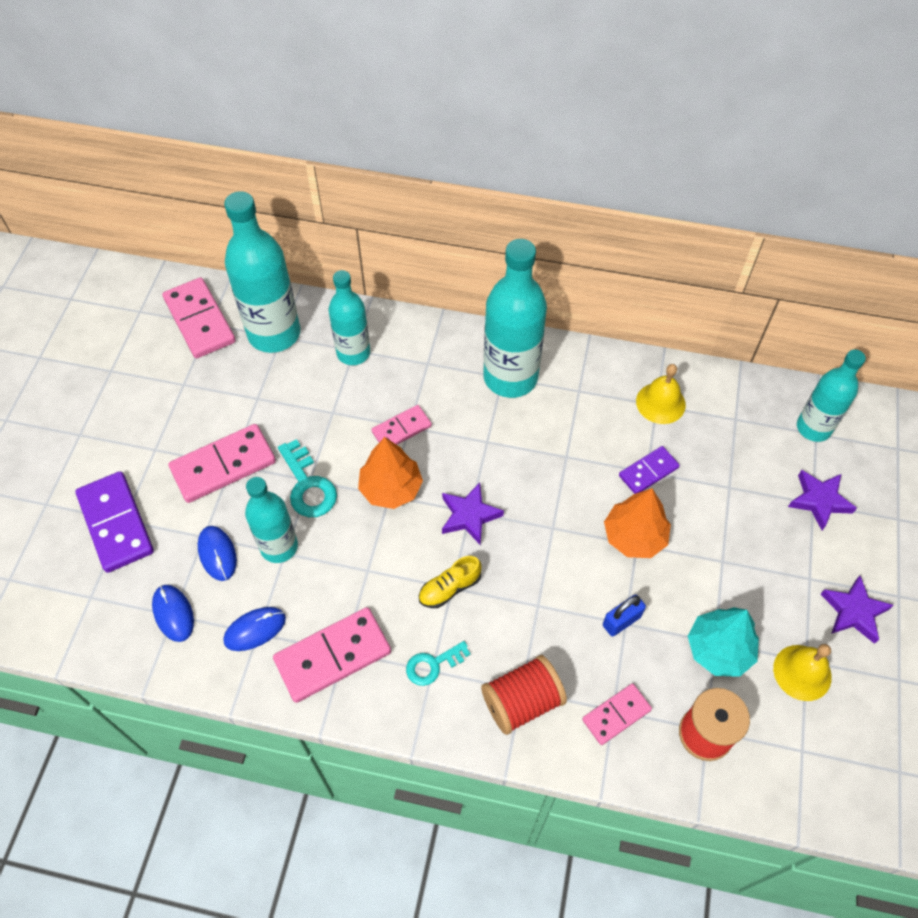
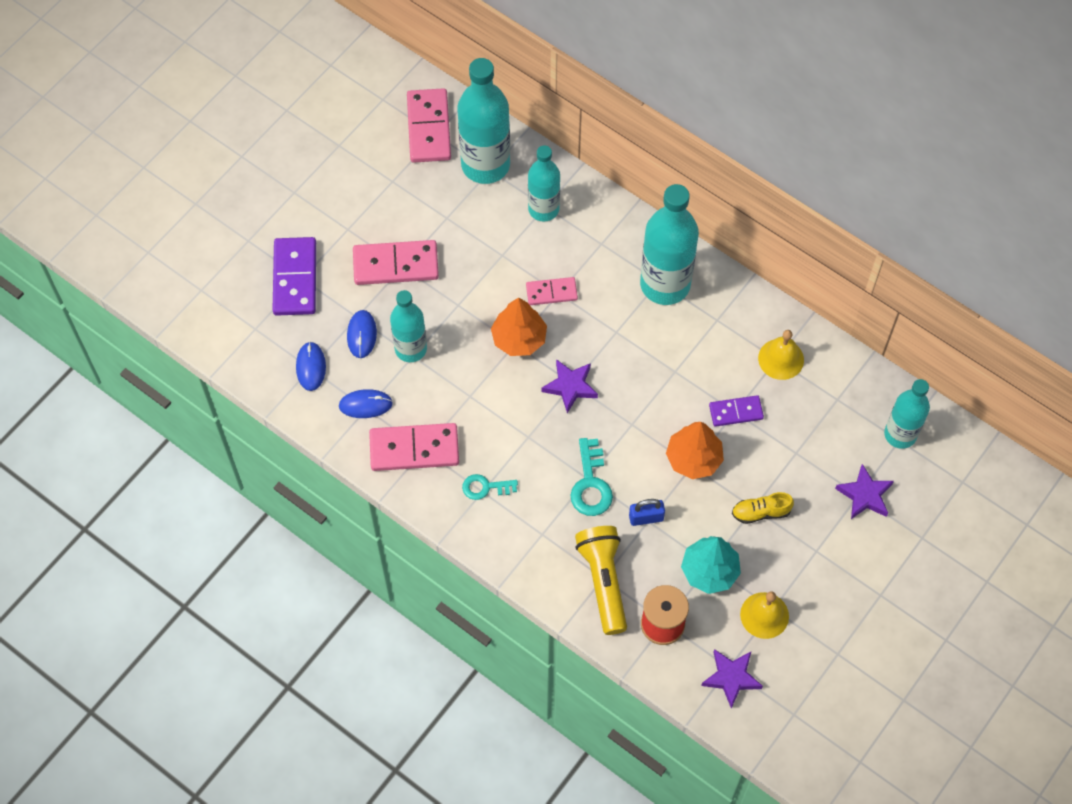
camera: 25 degrees right, 5 degrees up
turquoise key [278,439,337,517] -> turquoise key moved to [570,438,613,516]
yellow shoe [419,556,482,608] -> yellow shoe moved to [732,492,794,524]
red spool [481,655,567,735] -> none
pink domino [582,683,652,745] -> yellow flashlight [575,526,627,635]
purple star [821,576,894,644] -> purple star moved to [701,649,763,709]

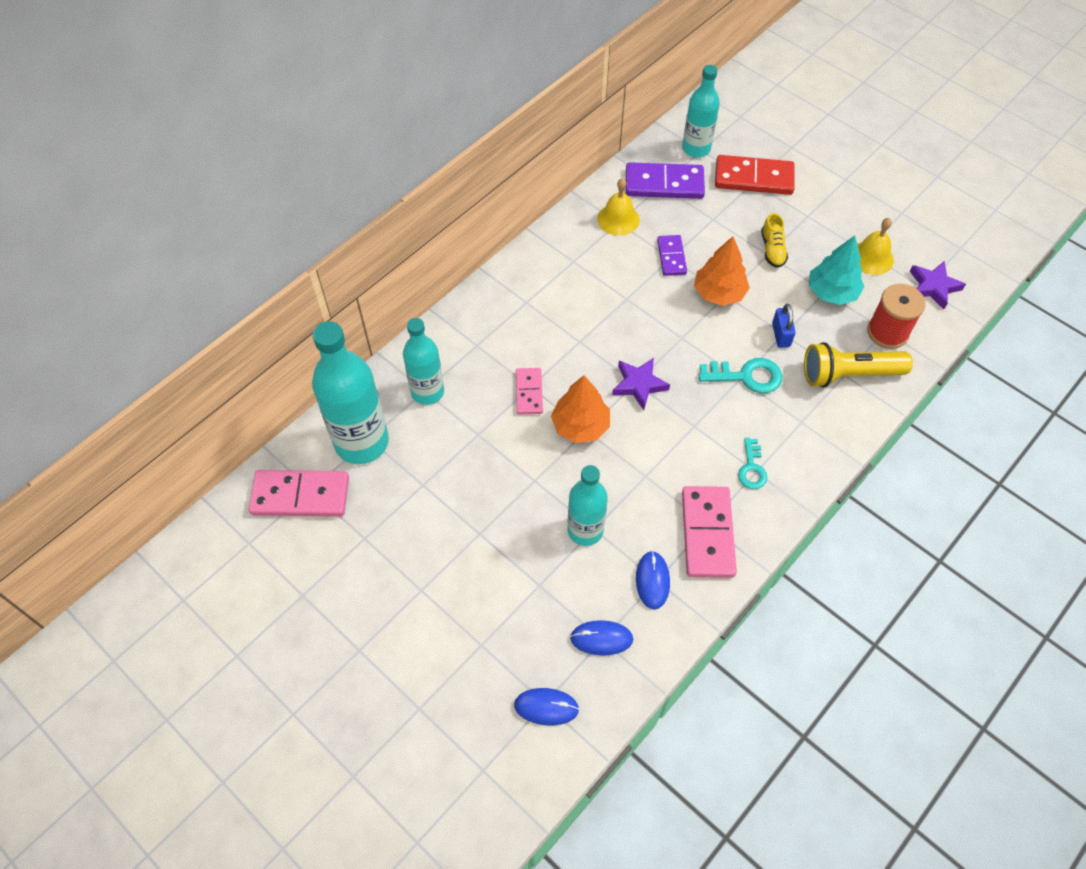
camera: 85 degrees left, 5 degrees down
purple domino [272,237,316,316] -> purple domino moved to [626,162,705,199]
blue mouse [347,310,377,358] -> blue mouse moved to [514,688,579,726]
pink domino [353,240,439,285] -> none
turquoise bottle [640,184,699,305] -> none
purple star [835,464,894,519] -> red domino [715,155,795,195]

